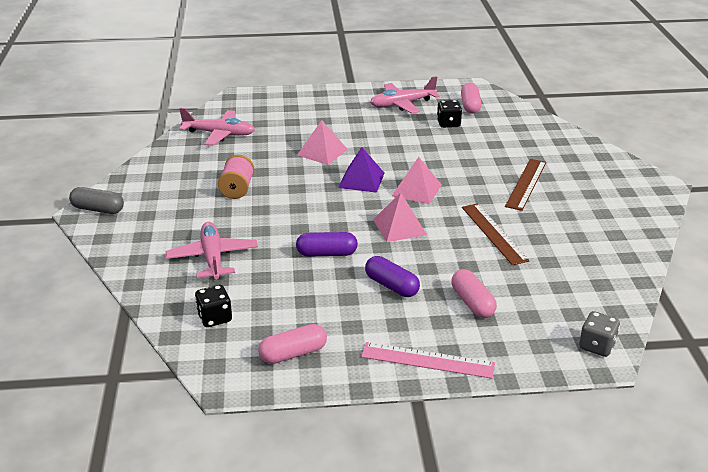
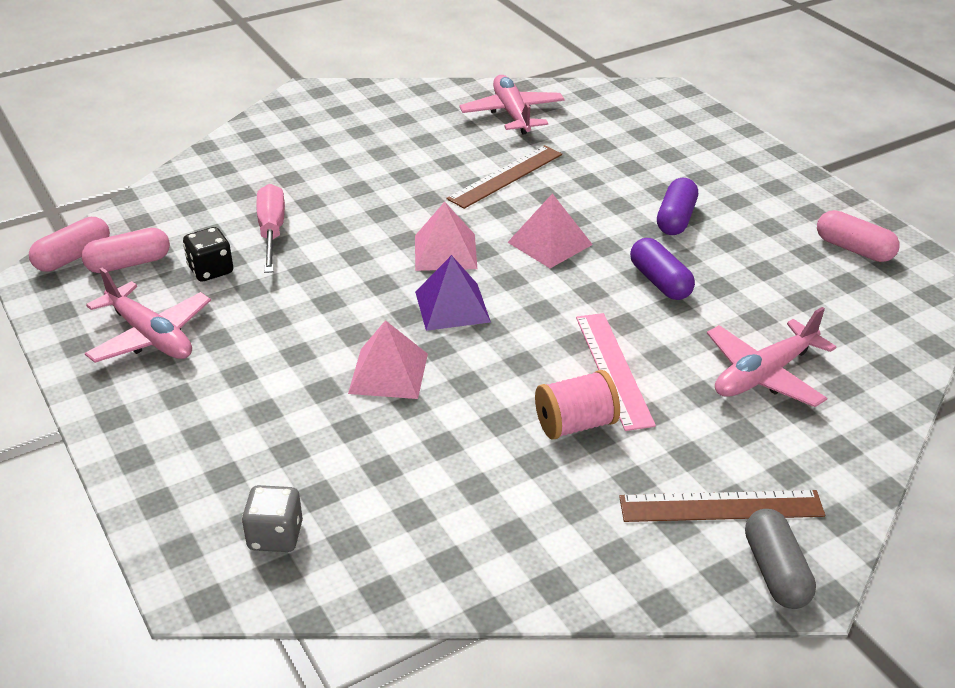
camera: 115 degrees left, 5 degrees up
pink plane [179,108,255,146] -> pink plane moved to [459,75,565,135]
black dice [195,285,232,327] -> none
pink ruler [361,342,495,379] -> pink ruler moved to [576,313,656,431]
pink capsule [451,269,497,318] -> pink capsule moved to [29,217,110,272]
brown ruler [505,159,546,211] -> brown ruler moved to [619,490,825,522]
grey dice [579,311,620,357] -> grey dice moved to [242,485,303,552]
none -> pink screwdriver [256,184,285,273]

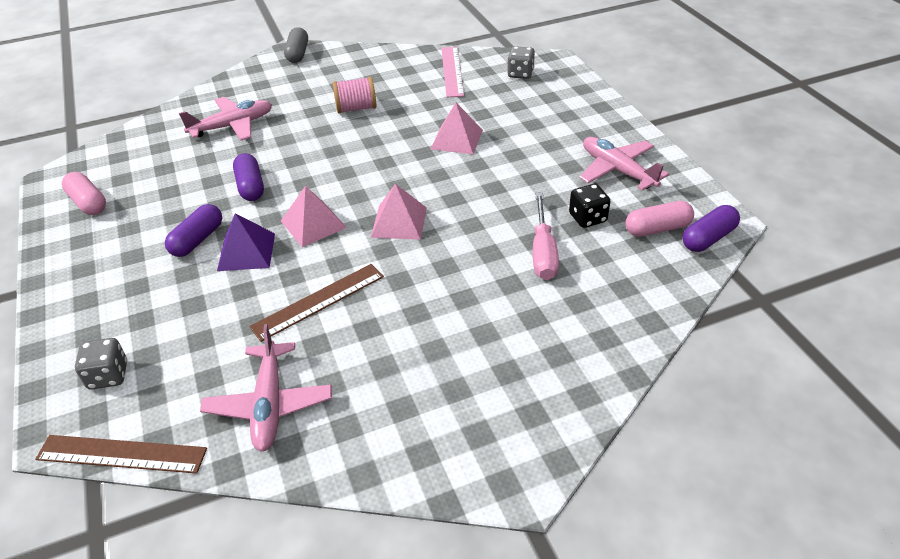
camera: 170 degrees left, 5 degrees up
pink capsule [29,217,110,272] -> purple capsule [682,205,740,252]
purple pyramid [415,255,491,331] -> purple pyramid moved to [217,213,275,271]
pink ruler [576,313,656,431] -> pink ruler moved to [441,47,464,97]
brown ruler [619,490,825,522] -> brown ruler moved to [35,435,207,474]
none -> grey dice [75,338,127,390]

